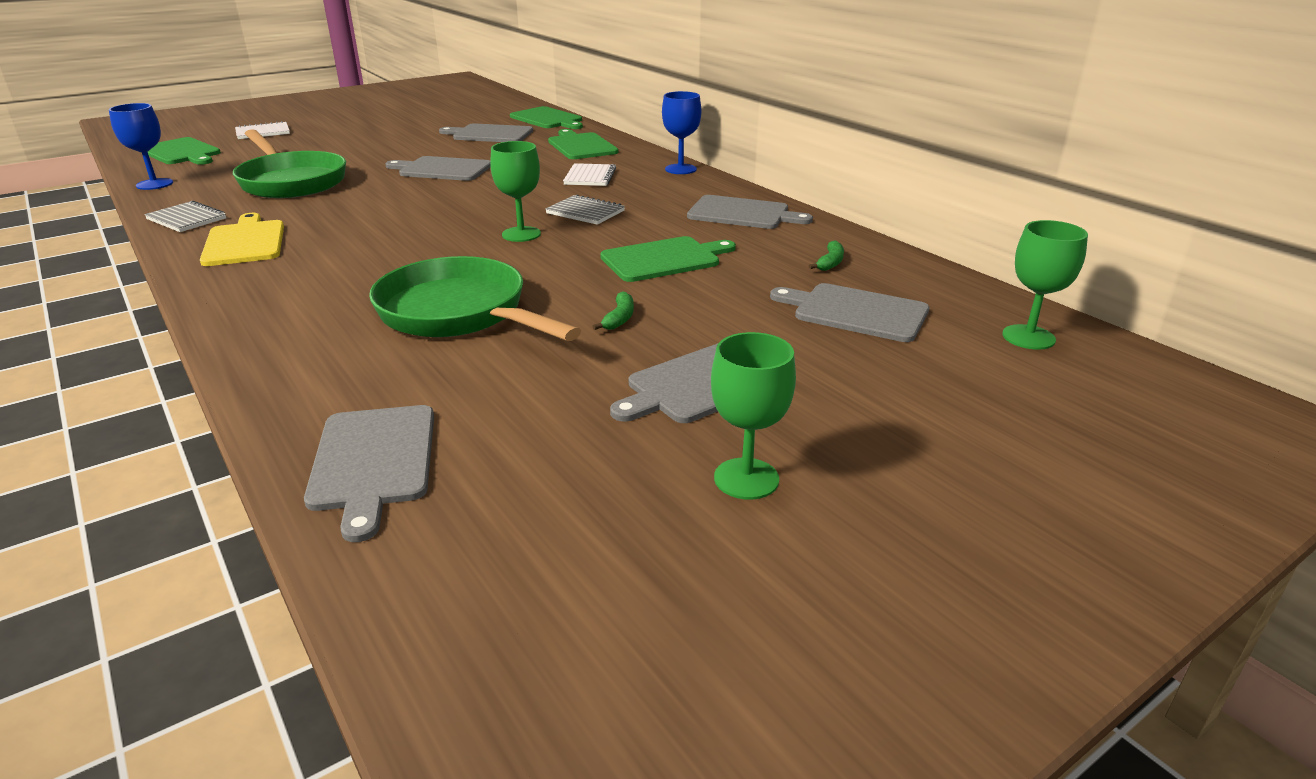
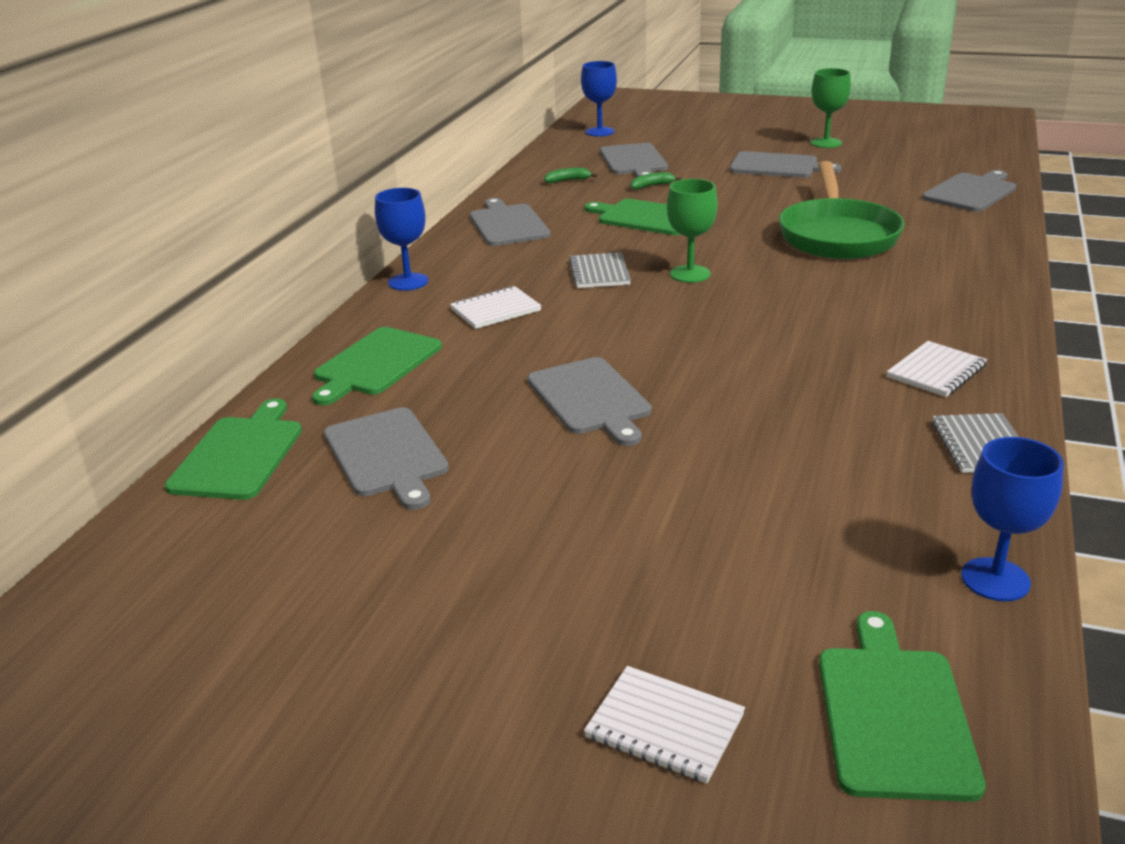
camera: 125 degrees left, 0 degrees up
yellow cutting board [200,213,284,266] -> white notebook [887,341,987,397]
green pan [233,129,346,198] -> none
green banana [592,292,634,330] -> green banana moved to [630,172,682,190]
green goblet [1002,220,1088,350] -> blue goblet [581,61,617,136]

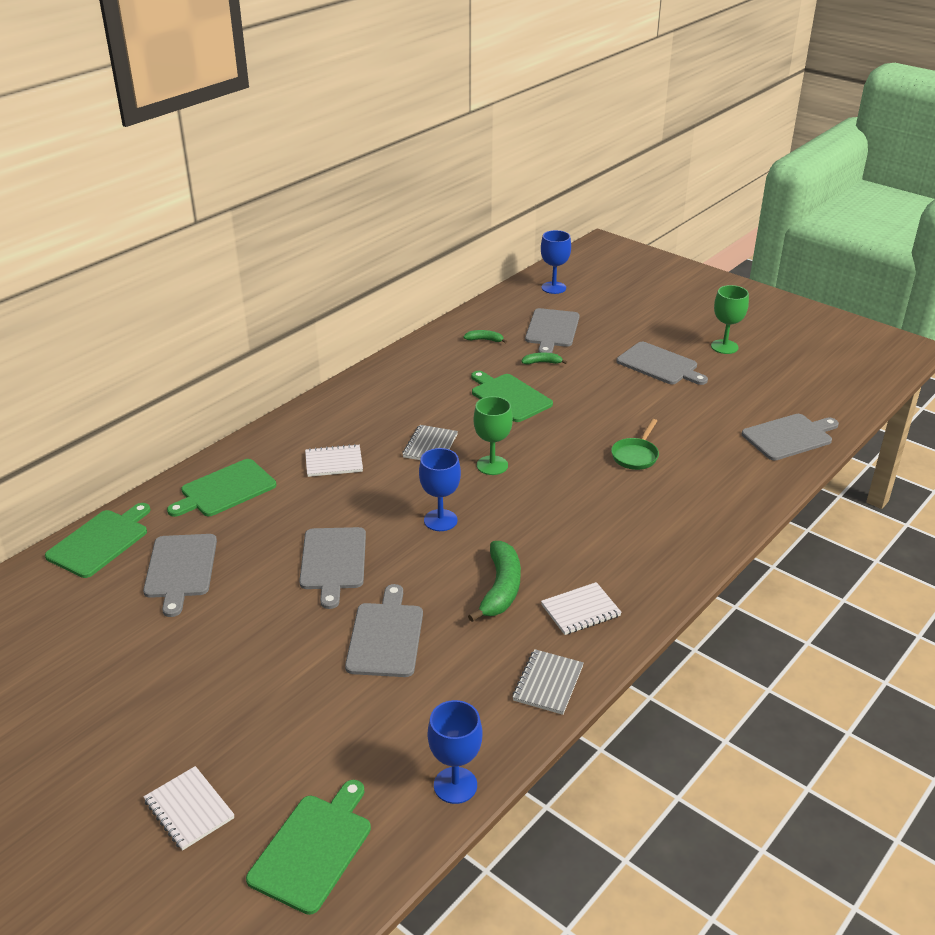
camera: 20 degrees right, 5 degrees up
blue goblet [375,188,428,291] -> blue goblet moved to [419,448,461,531]
grey cutting board [470,198,551,246] -> grey cutting board moved to [345,584,423,677]
green pan [779,161,905,259] -> green pan [611,419,659,470], size x0.48
none -> green banana [468,541,521,622]

